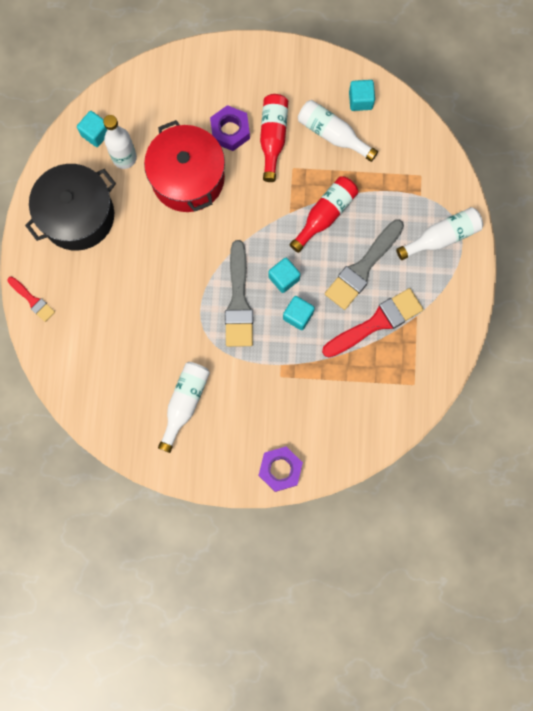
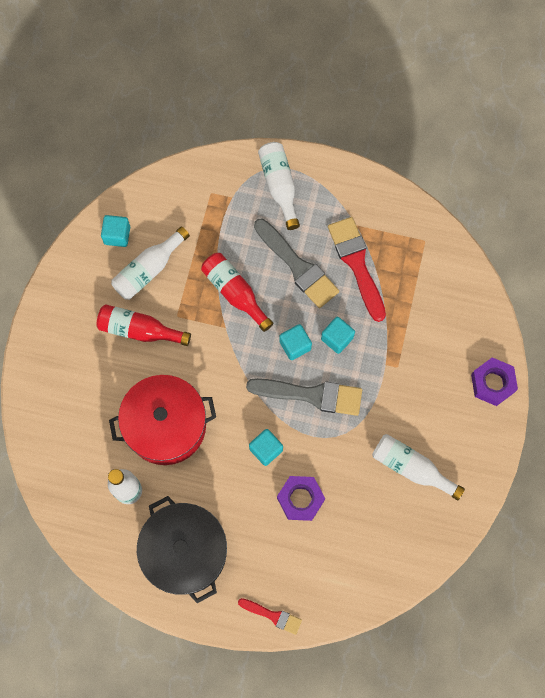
camera: 80 degrees left, 5 degrees down
red brush [7,277,55,322] -> red brush turned 60 degrees clockwise [238,598,302,635]
turquoise cube [77,111,107,147] -> turquoise cube moved to [249,429,283,466]
purple nut [210,105,250,151] -> purple nut moved to [277,476,325,521]

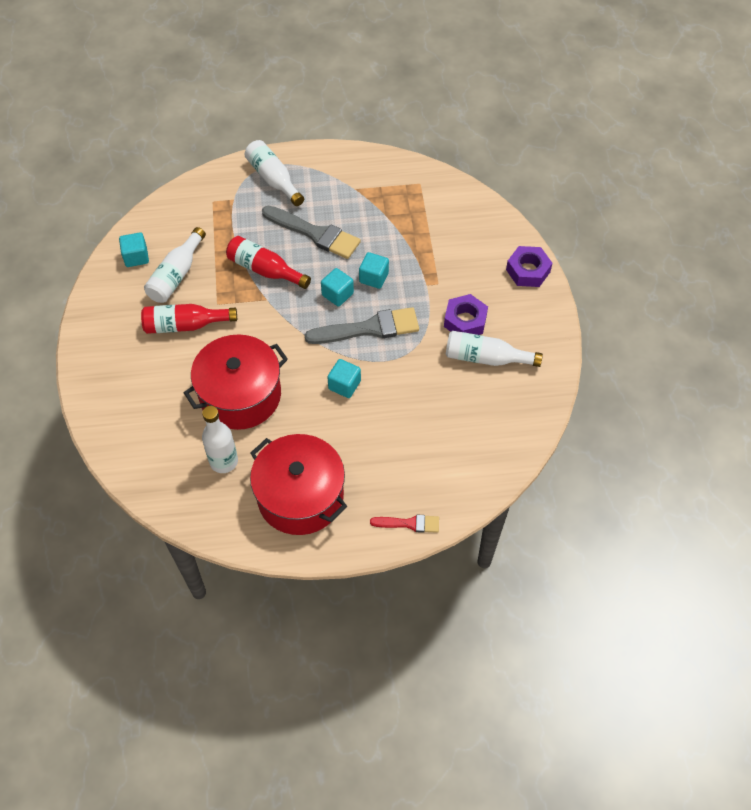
camera: 20 degrees left, 15 degrees down
black pot [137,496,227,603] -> red pot [250,434,347,535]
purple nut [277,476,325,521] -> purple nut moved to [444,294,488,335]
red brush [328,217,386,322] -> none

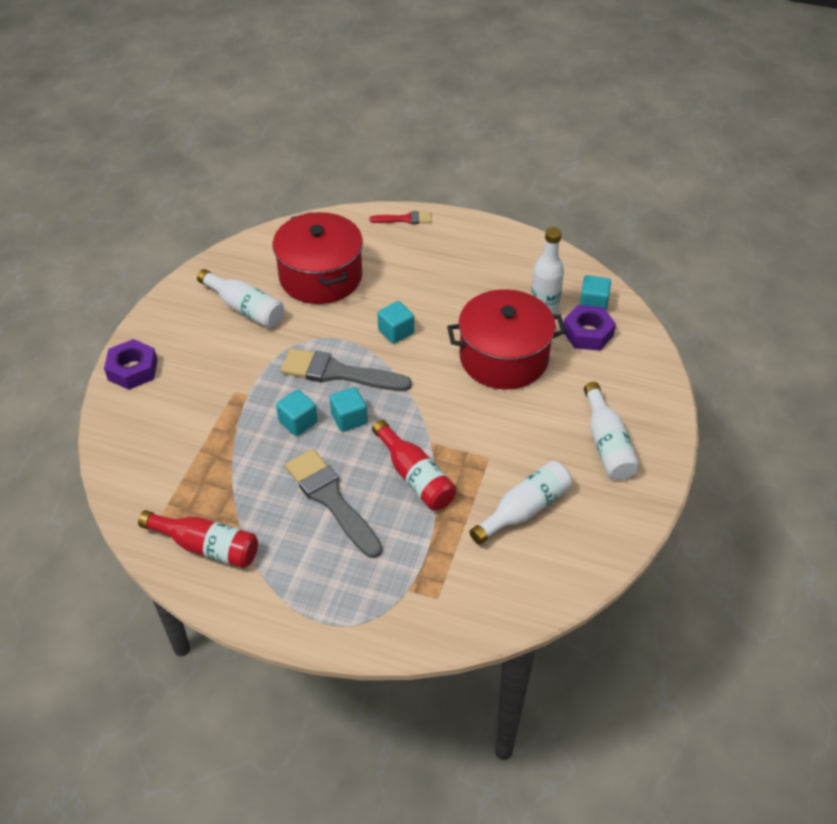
camera: 155 degrees left, 10 degrees down
turquoise cube [119,233,149,267] -> turquoise cube moved to [580,275,611,311]
red bottle [141,304,237,334] -> red bottle moved to [138,510,258,568]
white bottle [245,140,304,206] -> white bottle moved to [584,382,640,480]
red pot [250,434,347,535] -> red pot moved to [273,212,363,304]
red brush [370,515,439,533] -> red brush turned 150 degrees clockwise [370,211,432,224]
purple nut [444,294,488,335] -> purple nut moved to [564,305,616,351]

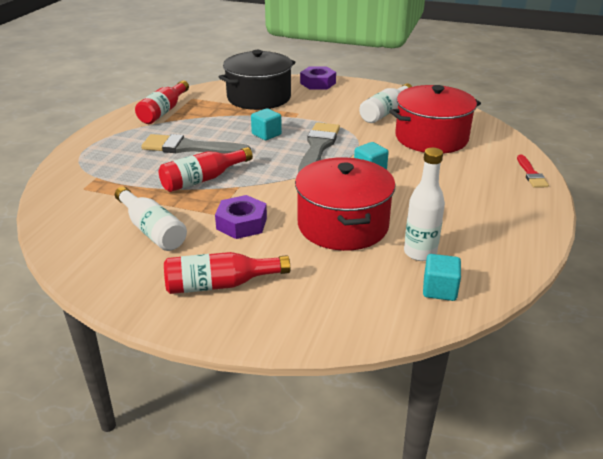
camera: 90 degrees right, 15 degrees down
grey brush [285,449,382,558] -> grey brush turned 135 degrees counterclockwise [141,134,251,154]
turquoise cube [330,387,367,432] -> none
purple nut [564,305,616,351] -> purple nut moved to [215,195,267,239]
white bottle [584,382,640,480] -> red bottle [164,252,290,294]
none -> black pot [219,50,296,110]

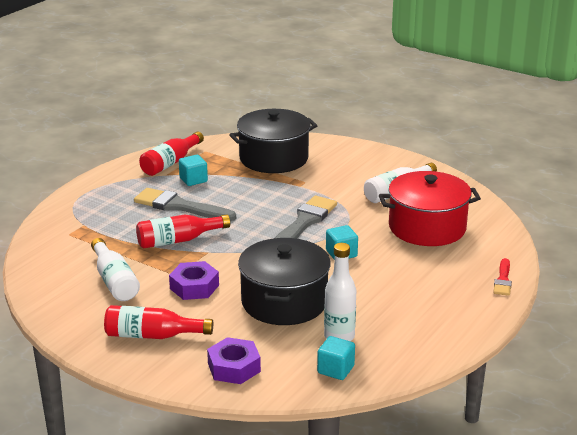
camera: 15 degrees right, 5 degrees down
turquoise cube [251,108,282,140] -> turquoise cube moved to [179,155,208,186]
red pot [295,157,396,251] -> black pot [238,238,331,325]
purple nut [300,66,336,90] -> purple nut moved to [207,337,261,384]

